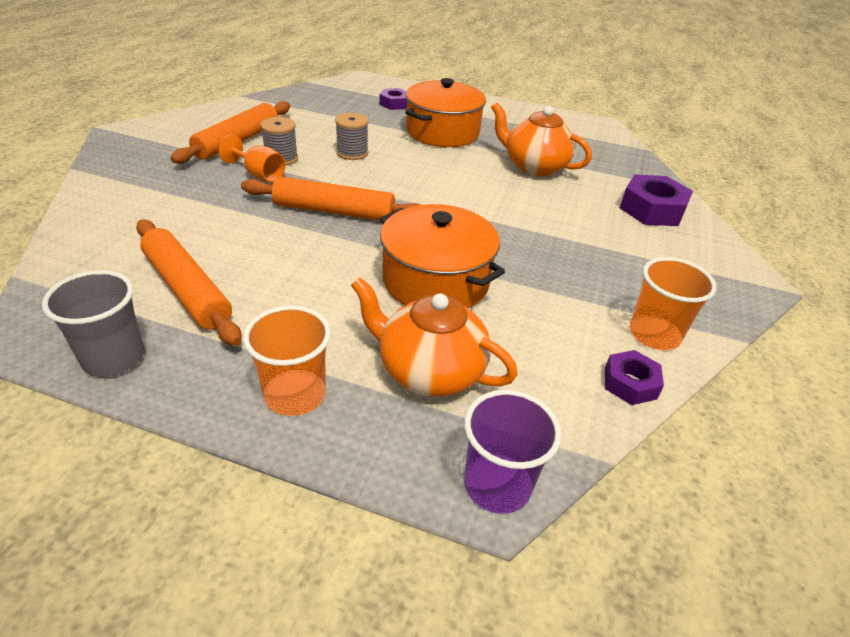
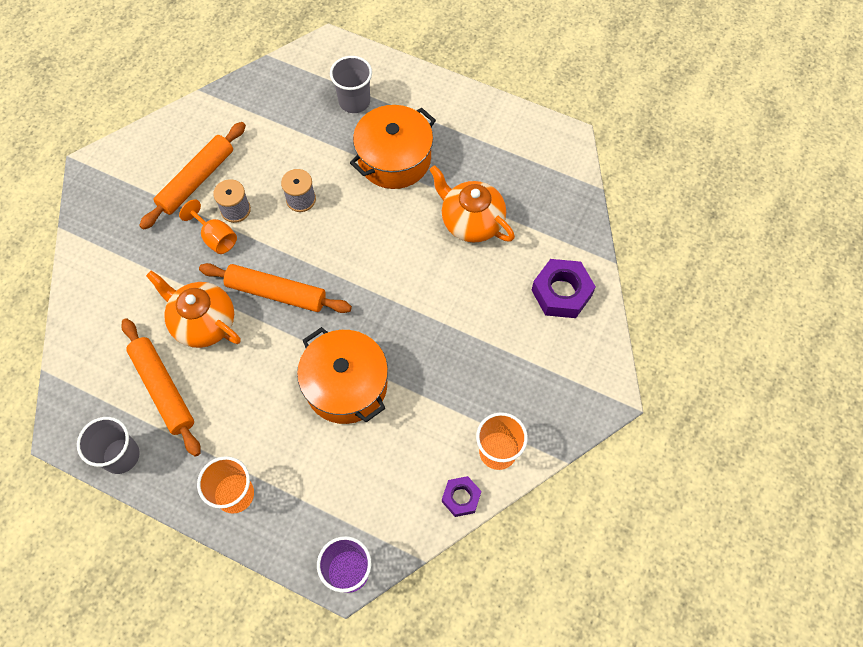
camera: 10 degrees right, 25 degrees up
orange teapot [351,277,518,397] -> orange teapot moved to [146,270,241,348]
purple nut [379,88,407,110] -> grey cup [330,56,372,113]

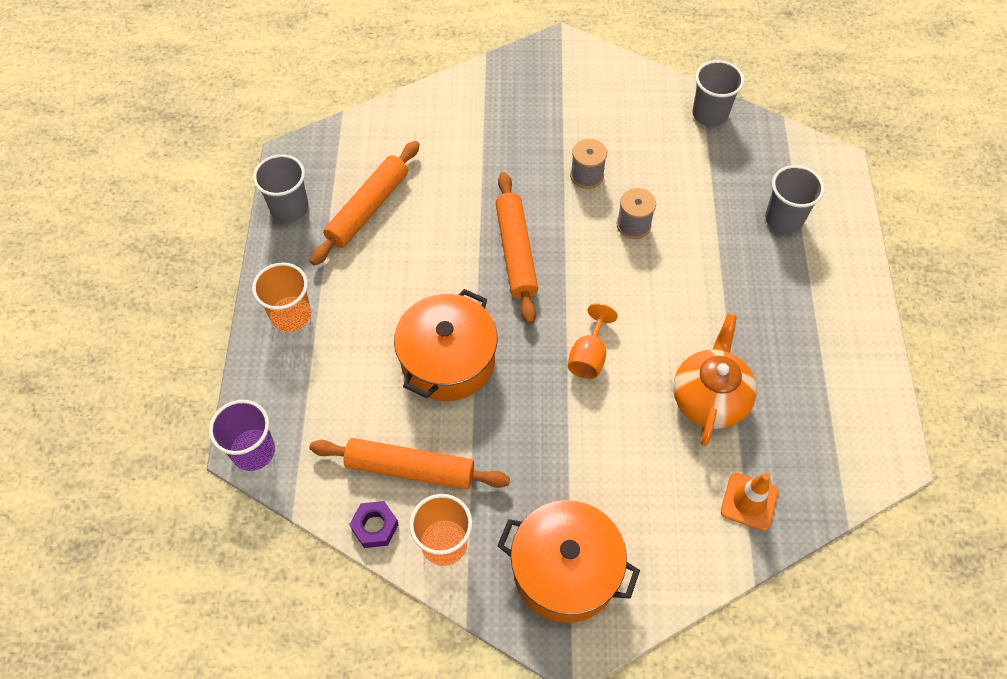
camera: 65 degrees right, 5 degrees down
orange rolling pin [139,122,246,230] -> orange rolling pin moved to [310,438,510,489]
orange teapot [146,270,241,348] -> none
orange goblet [179,199,237,254] -> orange goblet moved to [567,303,618,379]
orange pot [350,105,436,189] -> orange pot moved to [497,500,640,623]
purple nut [532,259,596,318] -> none
none -> grey cup [692,60,744,126]
none -> orange traffic cone [721,473,778,531]

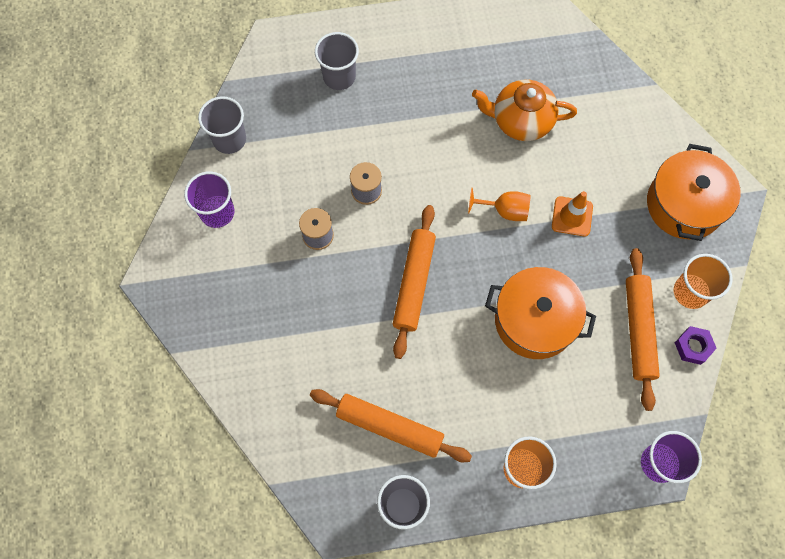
camera: 100 degrees left, 10 degrees up
orange rolling pin [495,172,538,324] -> orange rolling pin turned 60 degrees counterclockwise [393,205,436,359]
orange traffic cone [721,473,778,531] -> orange traffic cone moved to [552,191,593,237]
none -> purple cup [184,171,234,228]

